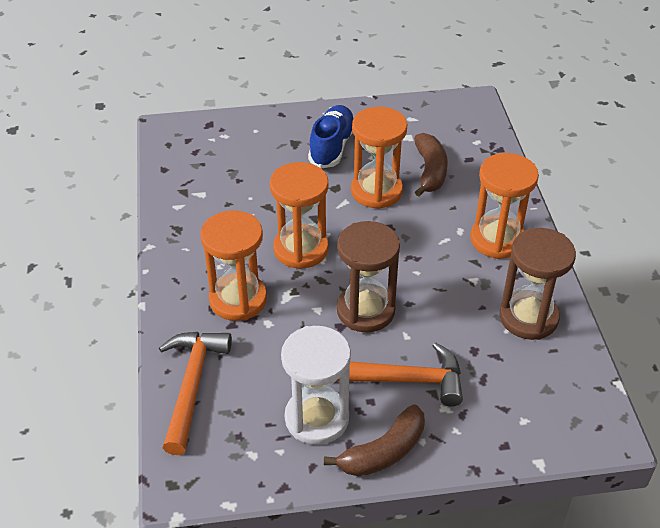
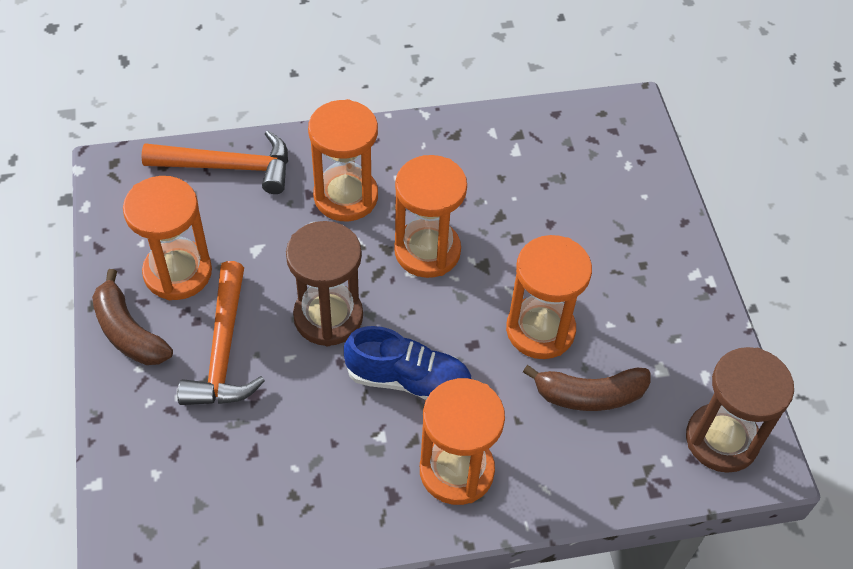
camera: 85 degrees right, 10 degrees up
white hourglass [281,326,351,445] -> orange hourglass [123,176,212,300]
blue shoe [308,105,354,168] -> blue shoe moved to [344,326,472,400]
brown hourglass [499,228,576,340] -> brown hourglass moved to [686,347,794,473]

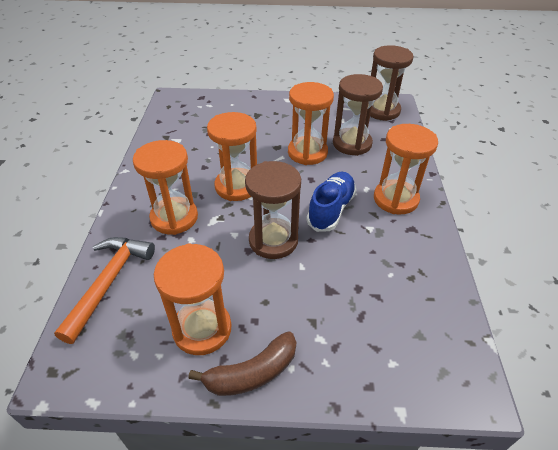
camera: 75 degrees left, 10 degrees down
orange hammer [178,261,265,405] -> none
brown banana [523,365,651,411] -> brown hourglass [333,74,383,156]

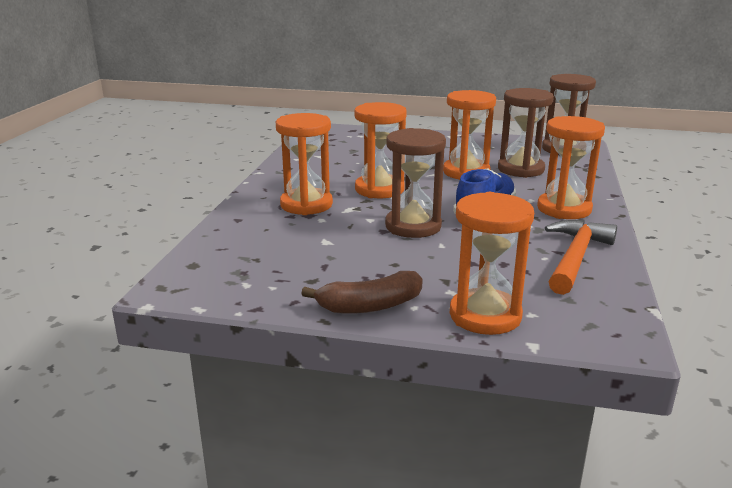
camera: 10 degrees right, 20 degrees down
orange hammer [54,237,155,344] -> orange hammer moved to [545,220,617,295]
orange hourglass [154,243,232,355] -> orange hourglass moved to [450,192,534,335]

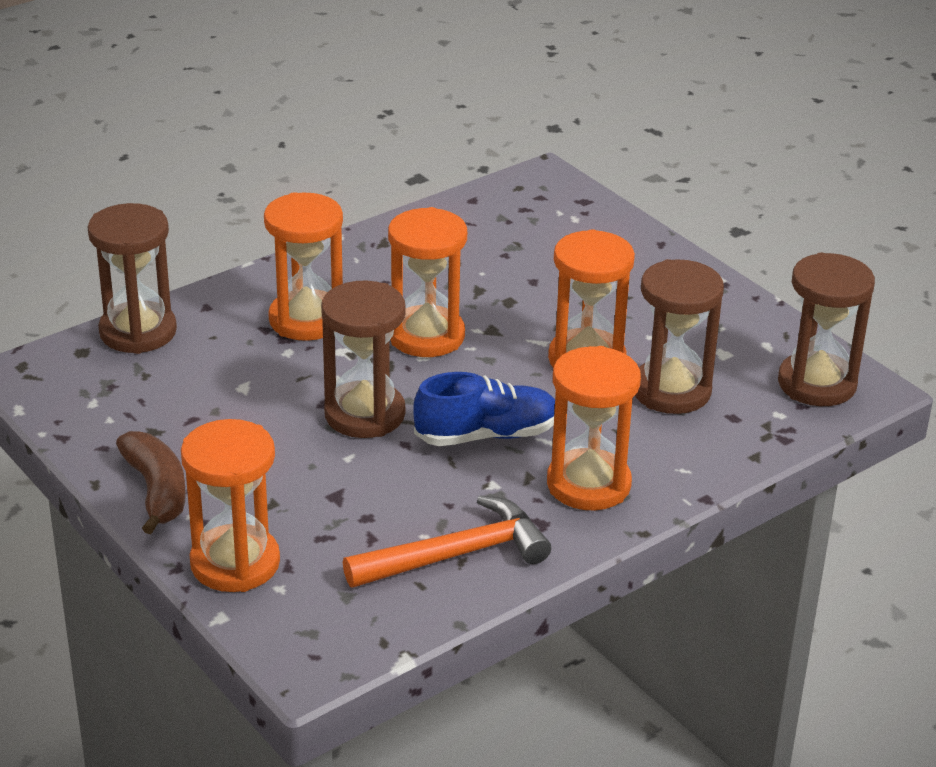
camera: 40 degrees right, 10 degrees up
brown banana [301,271,423,314] -> brown banana turned 135 degrees counterclockwise [116,431,186,534]
none -> brown hourglass [88,203,177,354]

